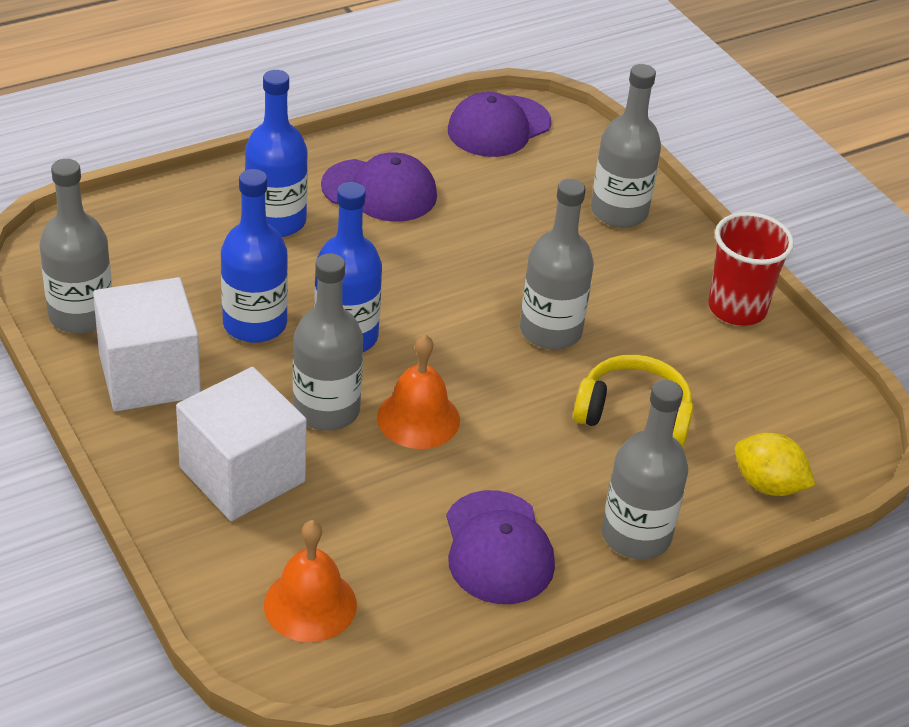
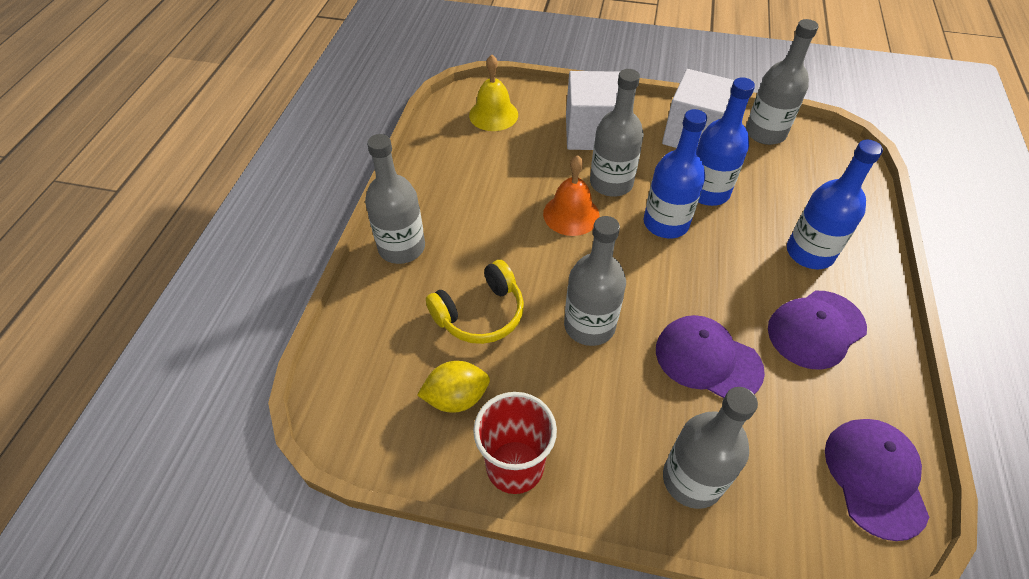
camera: 135 degrees right, 10 degrees up
orange bell [264,520,357,642] -> yellow bell [469,55,518,131]
purple cap [446,490,555,604] -> purple cap moved to [656,315,765,398]
yellow lemon [735,433,815,496] -> yellow lemon moved to [417,361,490,413]

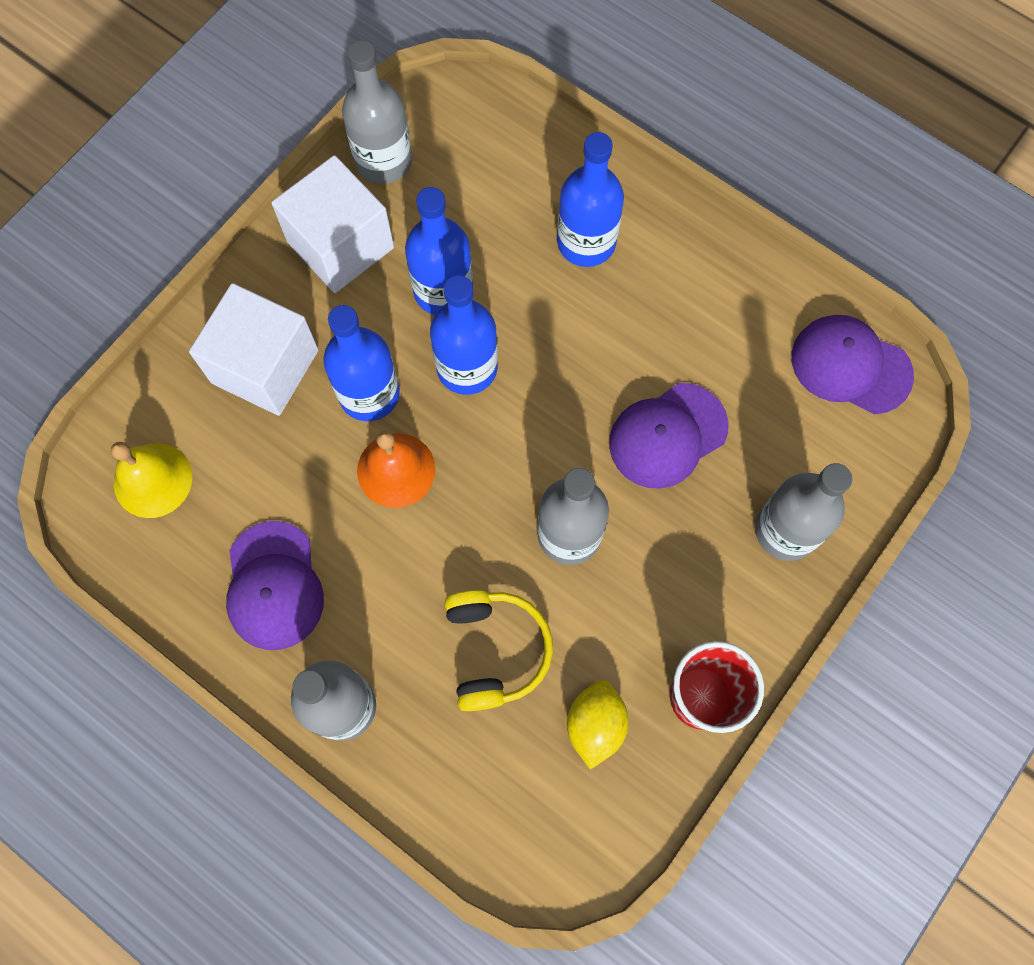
camera: 65 degrees left, 20 degrees up
grey bottle [590,69,644,197] -> blue bottle [323,305,400,421]
purple cap [768,291,867,370] -> purple cap moved to [226,521,324,650]

